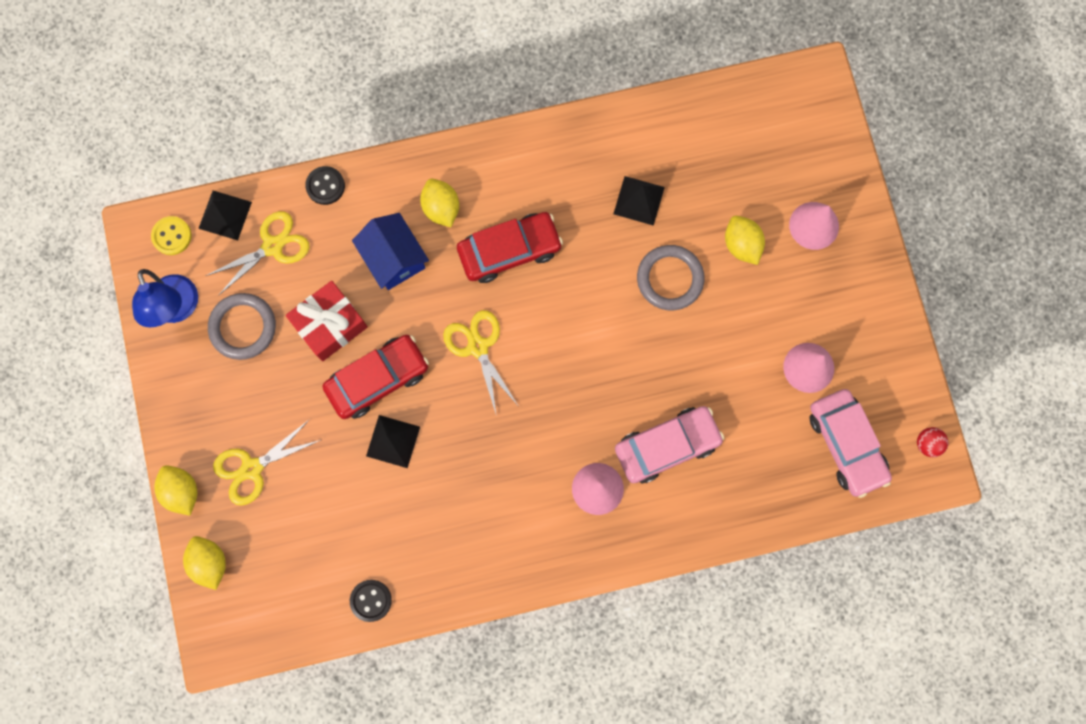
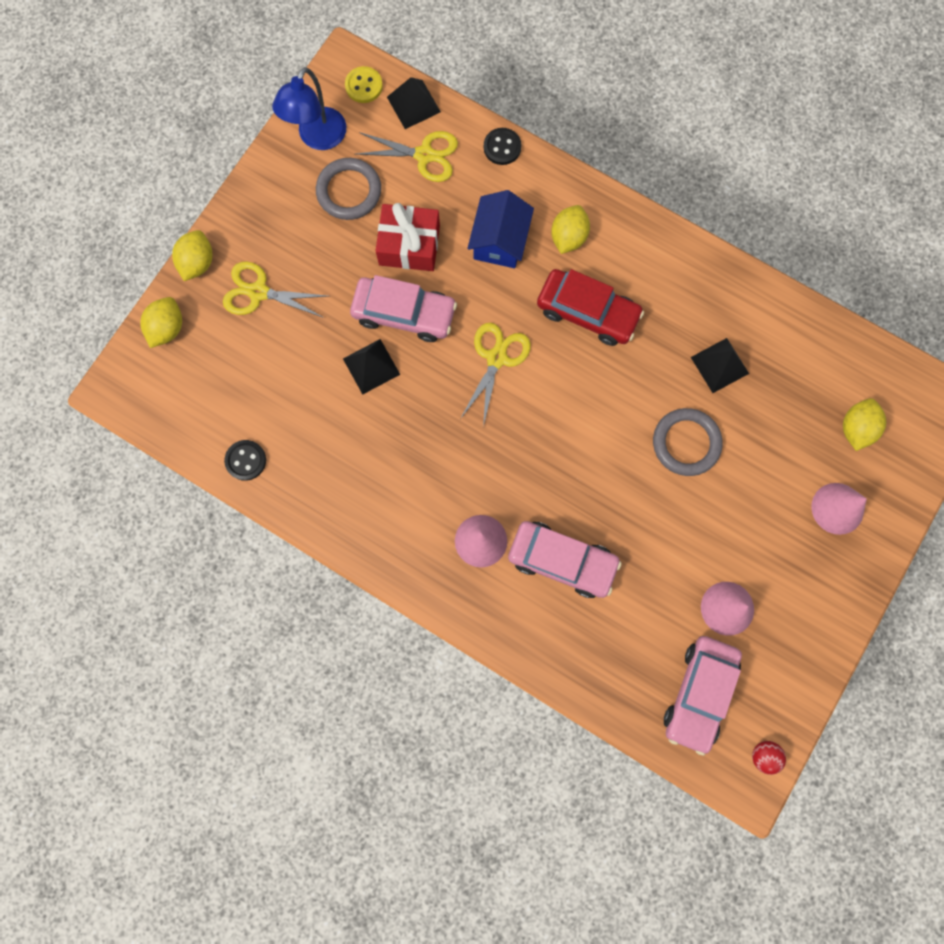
camera: 45 degrees right, 0 degrees up
red car [322,335,429,419] -> pink car [350,275,457,342]
yellow lemon [725,216,765,265] -> yellow lemon moved to [843,398,886,451]

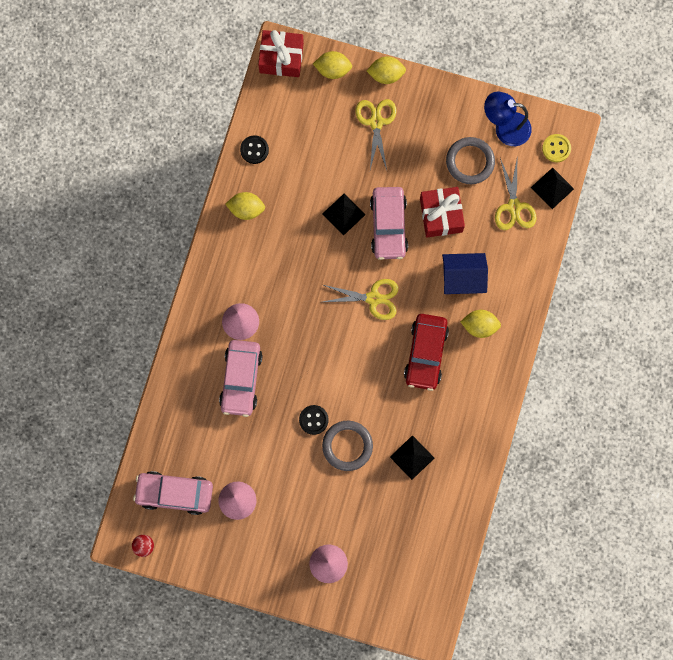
camera: 75 degrees right, 0 degrees up
black button [484,128,522,165] -> black button moved to [299,405,329,435]
yellow lemon [843,398,886,451] -> yellow lemon moved to [225,192,265,220]
none -> red gift [258,30,304,77]

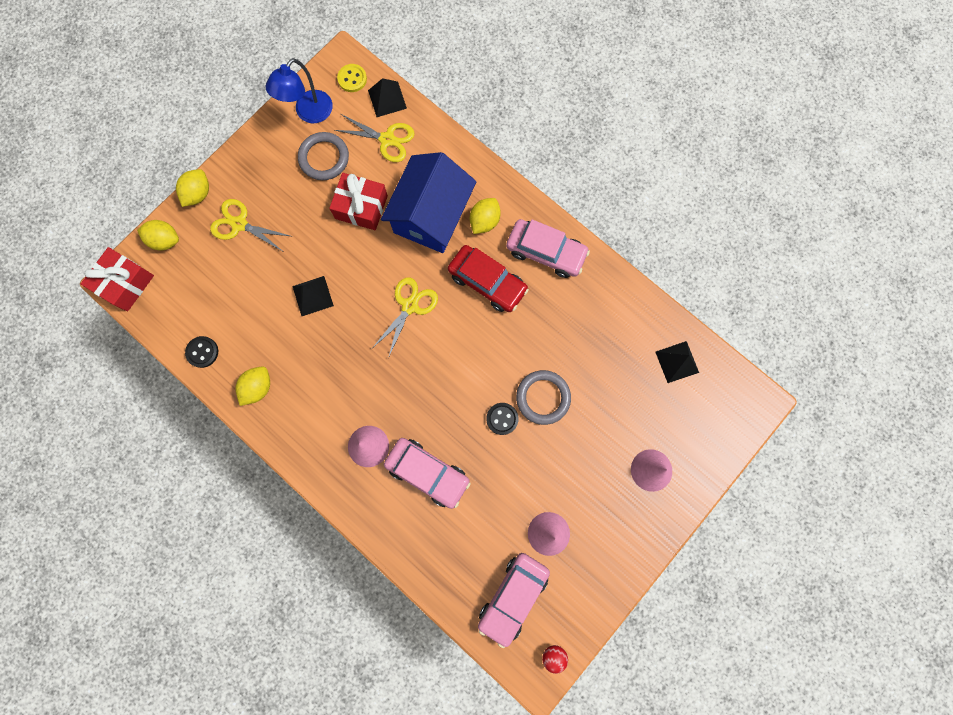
camera: 65 degrees left, 0 degrees up
yellow lemon [313,51,352,79] -> yellow lemon turned 75 degrees clockwise [137,220,179,250]
pink car [370,187,408,260] -> pink car moved to [506,219,590,278]
black pyramid [390,435,434,480] -> black pyramid moved to [656,341,699,383]
blue house [442,253,488,294] -> blue house [381,152,477,253], size x1.62

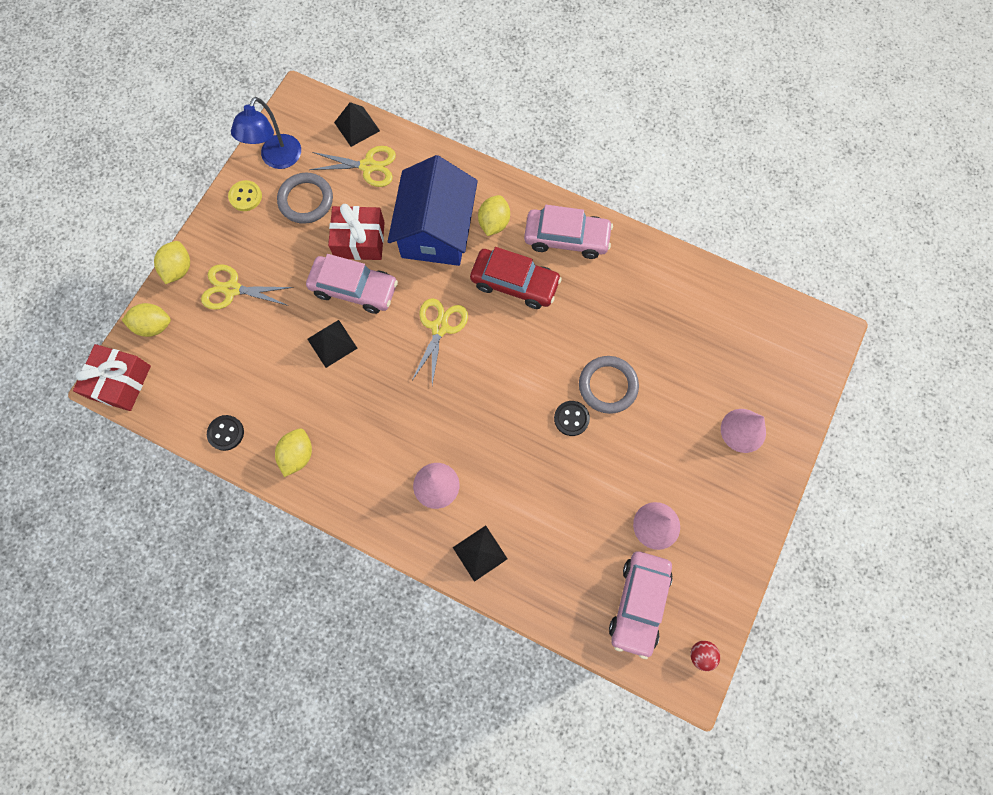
camera: 15 degrees left, 5 degrees down
yellow button [337,64,367,92] -> yellow button moved to [228,180,262,211]
pink car [384,438,470,509] -> pink car moved to [306,254,398,314]
black pyramid [656,341,699,383] -> black pyramid moved to [453,526,508,582]

